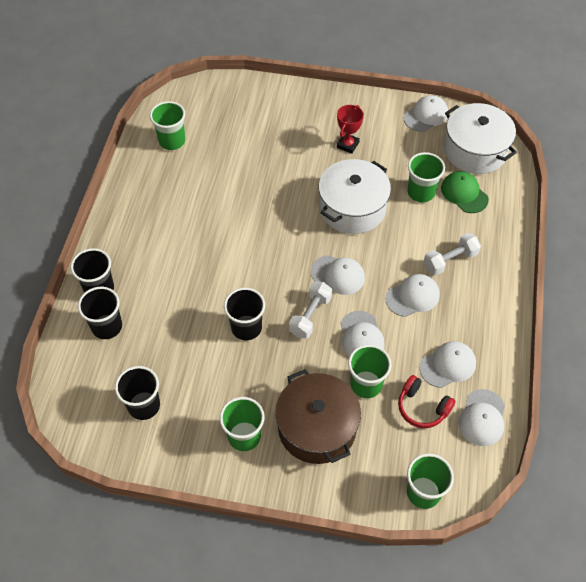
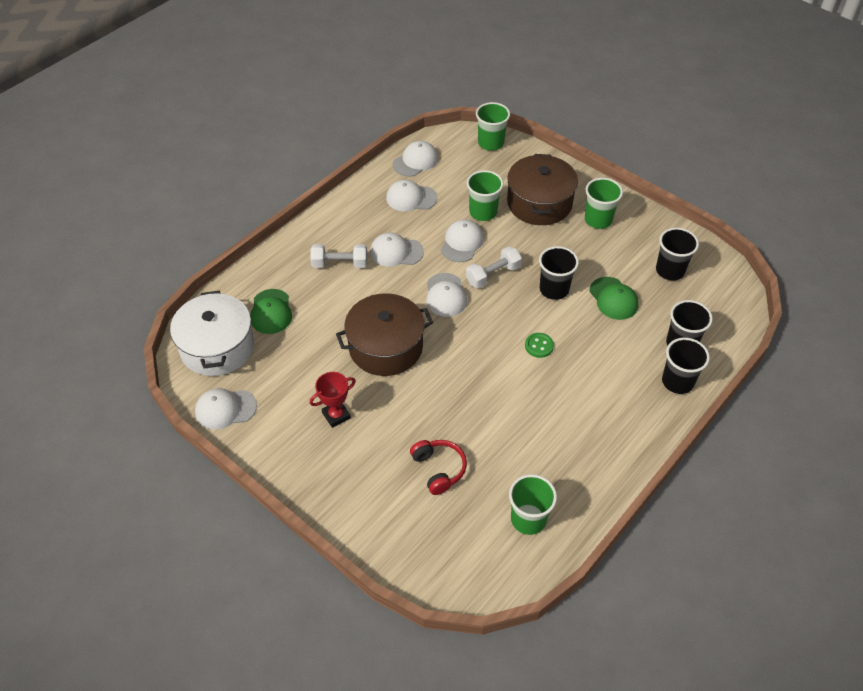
camera: 150 degrees left, 5 degrees down
white cap [311,255,365,295] -> white cap turned 150 degrees counterclockwise [426,273,467,317]
white pot [319,159,391,234] -> brown pot [336,293,433,376]
red headphones [398,375,455,428] -> red headphones moved to [410,440,467,495]
green cup [408,152,445,202] -> none
none -> green button [525,333,554,358]
none -> green cap [589,277,639,320]

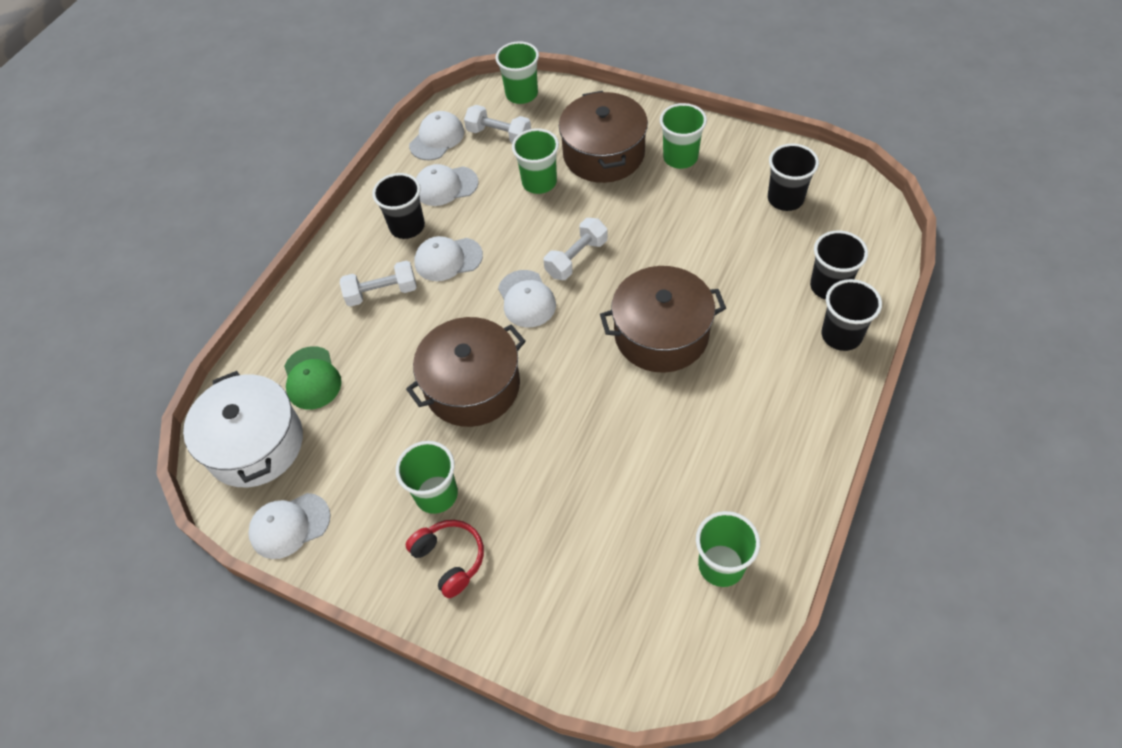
camera: 10 degrees left, 5 degrees up
red trophy [310,372,356,428] -> green cup [396,441,458,514]
red headphones [410,440,467,495] -> red headphones moved to [406,520,484,598]
white cap [441,219,484,262] -> none
green button [525,333,554,358] -> brown pot [600,266,726,373]
black cup [539,246,579,300] -> black cup moved to [372,173,425,239]
green cap [589,277,639,320] -> none
none -> white dumbbell [464,105,531,143]

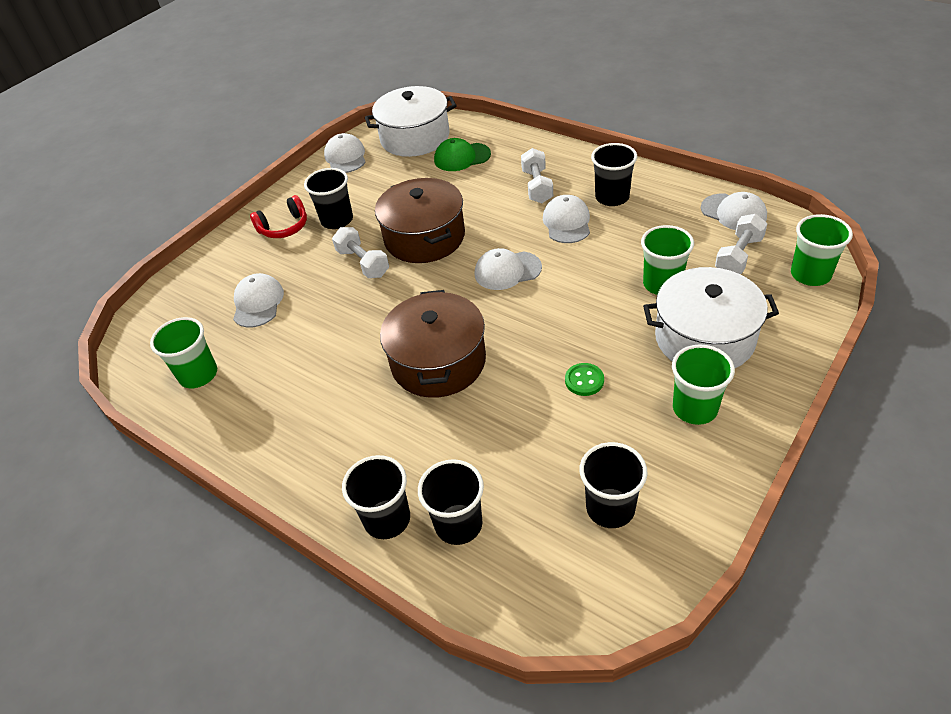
camera: 100 degrees right, 10 degrees down
green cup [396,441,458,514] -> black cup [304,168,353,229]
white cap [416,164,479,206] -> white cap moved to [233,273,284,327]
white dumbbell [543,218,608,280] -> white dumbbell moved to [332,227,389,278]
brown pot [559,91,648,183] -> white pot [643,267,779,368]
none -> green button [565,363,604,396]

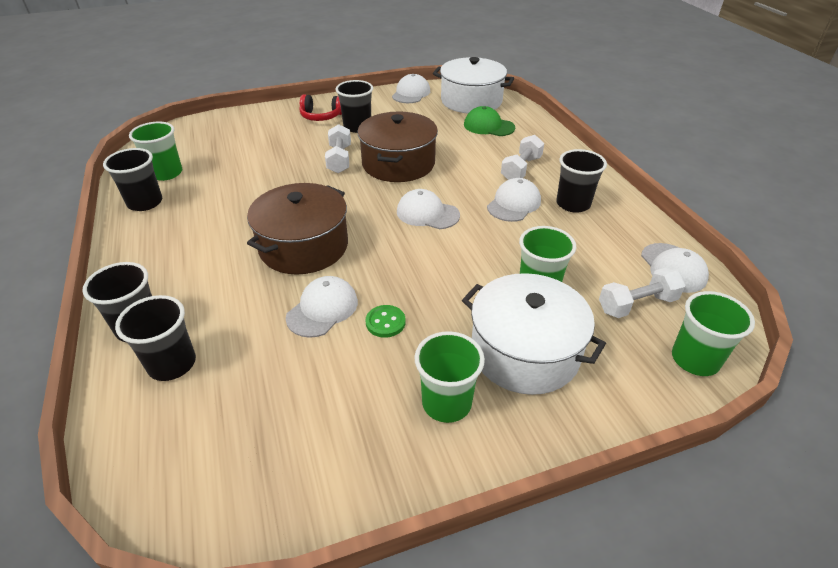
camera: 30 degrees right, 5 degrees down
white cap [233,273,284,327] -> white cap moved to [286,276,358,338]
black cup [580,442,648,528] -> black cup moved to [103,148,162,211]

